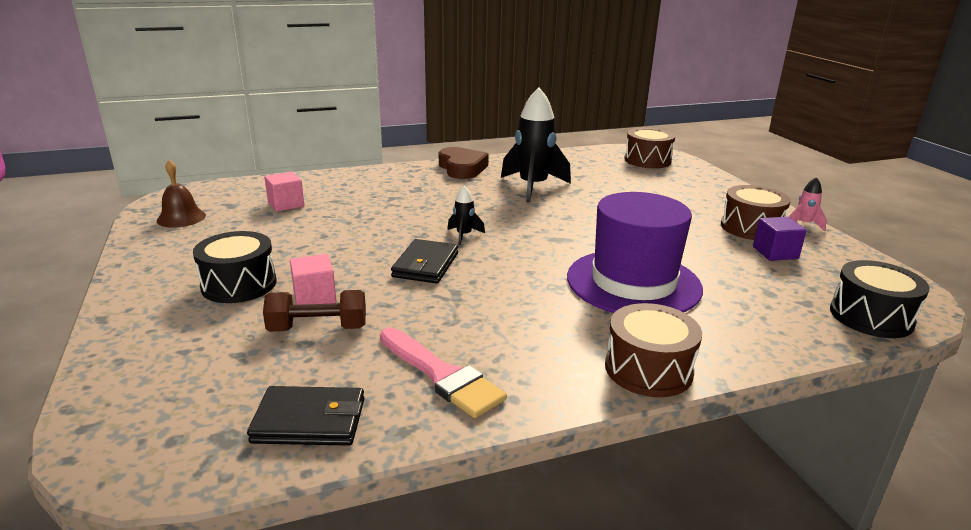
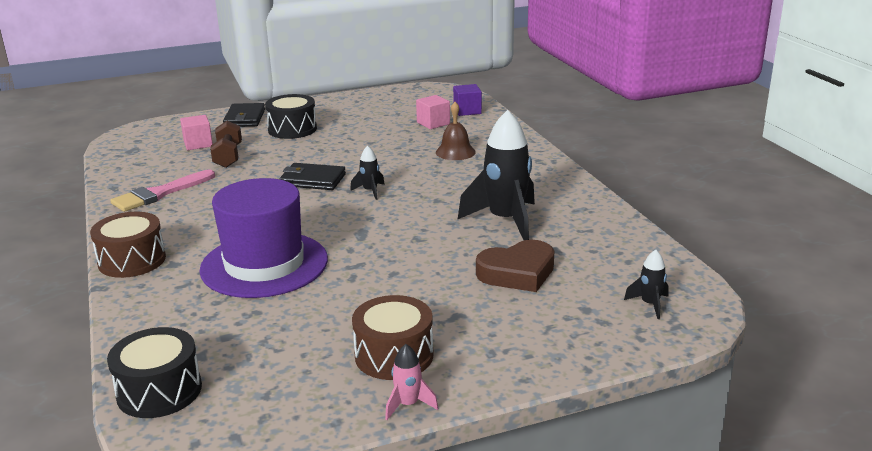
camera: 90 degrees right, 0 degrees up
brown bell [157,160,206,228] -> brown bell moved to [436,102,476,160]
black wallet [247,386,365,446] -> black wallet moved to [223,103,265,127]
pink cube [290,254,337,305] -> pink cube moved to [180,115,213,150]
brown heart [439,147,489,179] -> brown heart moved to [476,240,554,292]
brown drum [624,128,675,168] -> black rocket [624,250,669,319]
purple cube [753,217,807,261] -> purple cube moved to [453,84,482,116]

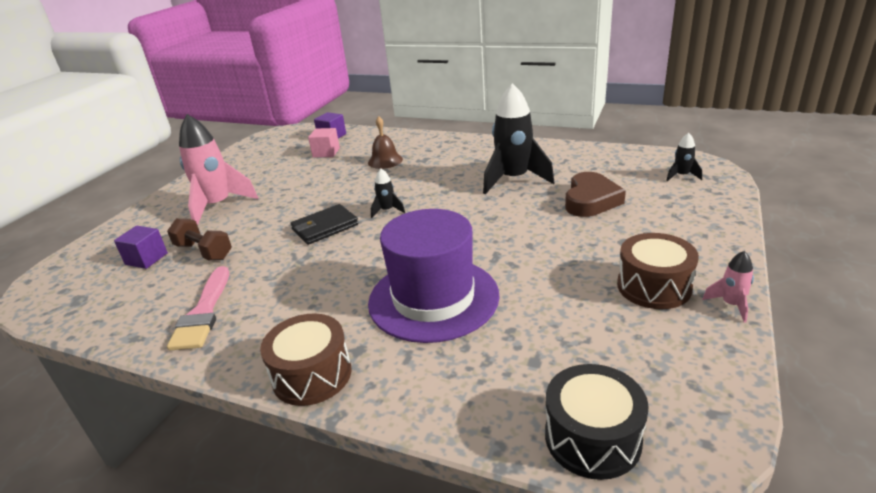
camera: 45 degrees left, 5 degrees up
pink cube [180,115,213,150] -> purple cube [114,226,168,269]
black wallet [223,103,265,127] -> none
black drum [265,94,317,139] -> pink rocket [179,114,258,225]

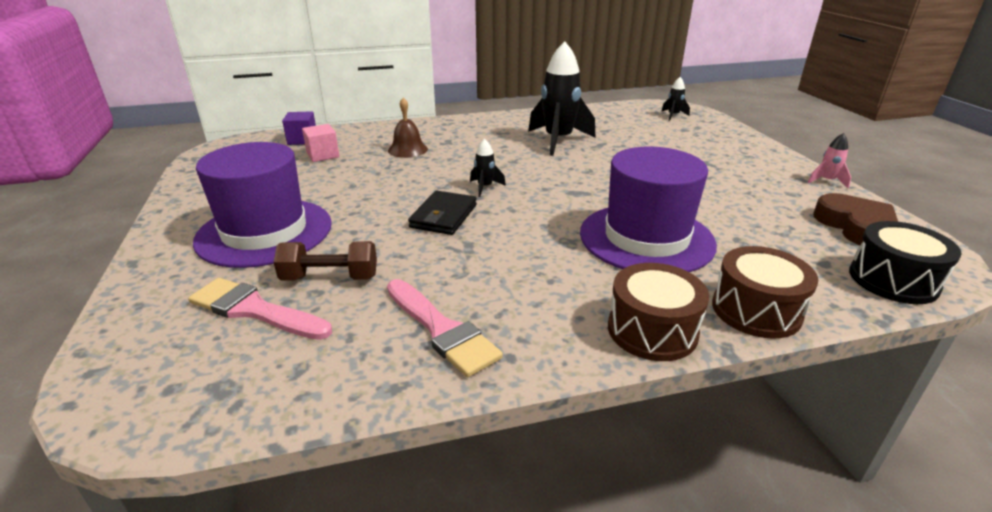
camera: 40 degrees left, 0 degrees up
purple cube [114,226,168,269] -> pink brush [188,278,332,340]
pink rocket [179,114,258,225] -> purple hat [193,142,332,268]
brown heart [565,172,626,217] -> brown heart moved to [813,193,898,245]
brown drum [617,233,699,309] -> brown drum moved to [712,246,818,339]

